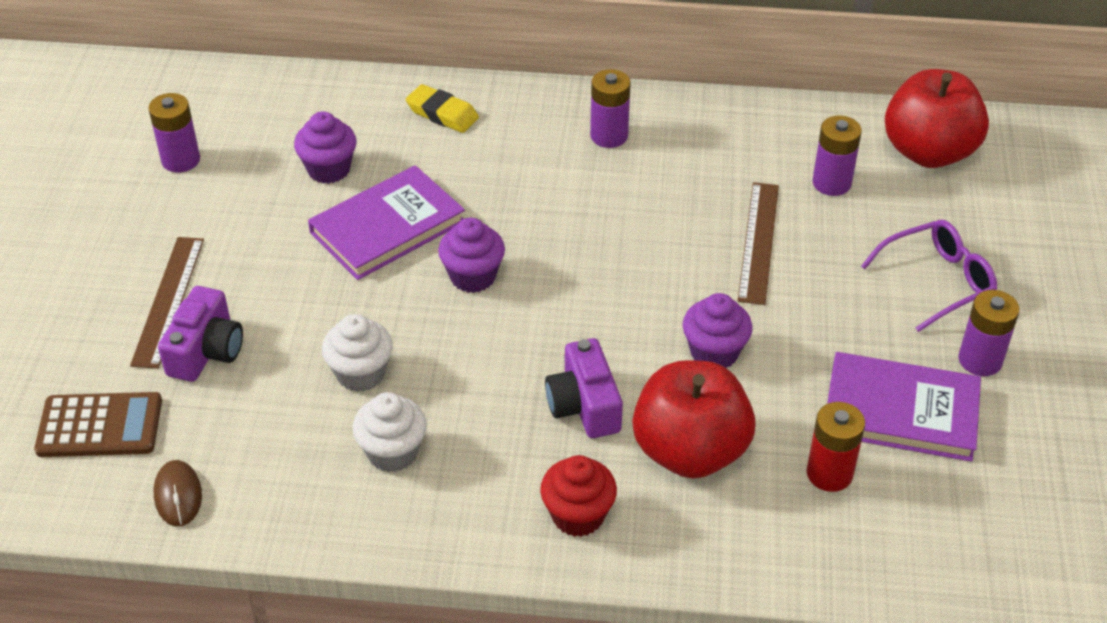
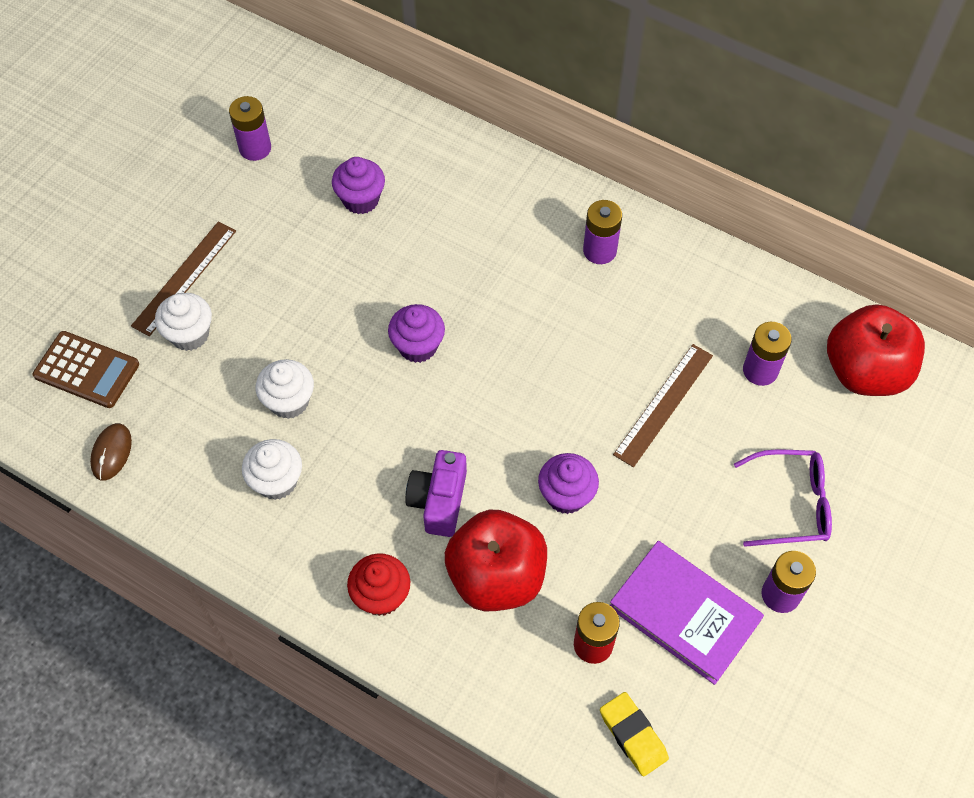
camera: 25 degrees right, 15 degrees up
purple camera [158,286,243,382] -> white cupcake [155,293,212,351]
purple book [308,165,465,280] -> none
yellow eraser [406,84,479,133] -> yellow eraser moved to [600,692,669,776]

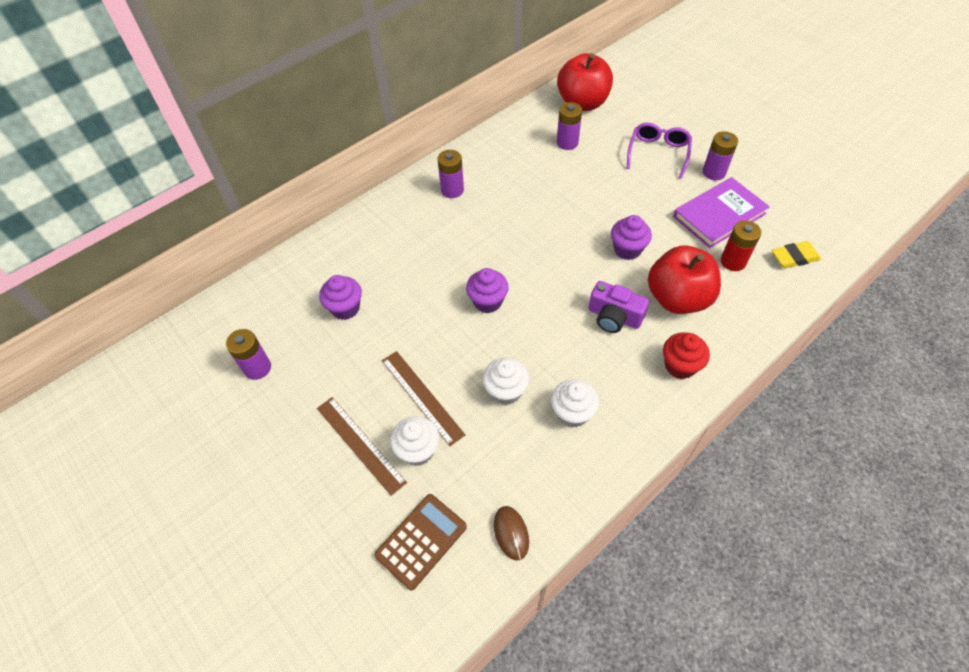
camera: 70 degrees left, 5 degrees down
brown mouse [90,423,132,481] -> brown mouse turned 45 degrees clockwise [494,506,529,560]
brown ruler [613,344,713,467] -> brown ruler moved to [382,351,465,446]

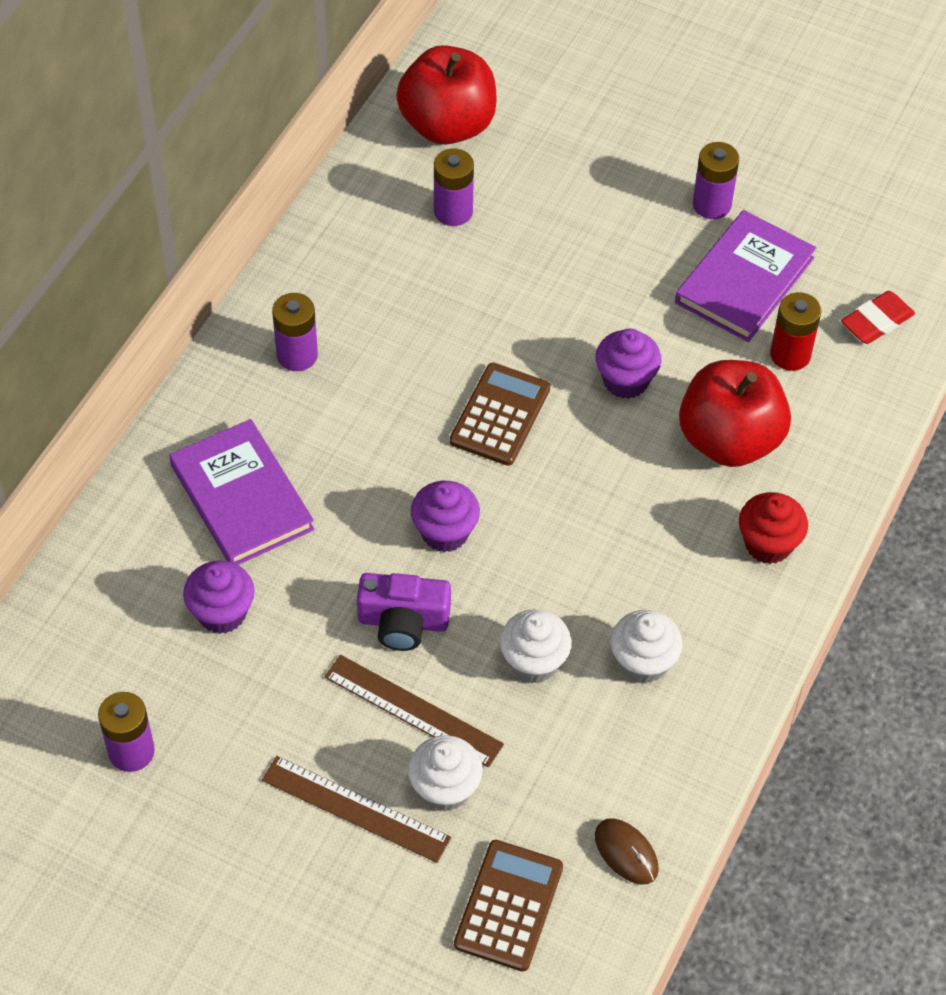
camera: 25 degrees left, 0 degrees up
purple camera [589,281,649,333] -> purple camera moved to [357,573,451,651]
purple glasses [627,123,692,179] -> none
yellow eraser [772,241,821,268] -> red eraser [841,291,915,344]
none -> purple book [169,419,314,565]
none -> brown calculator [450,363,550,466]

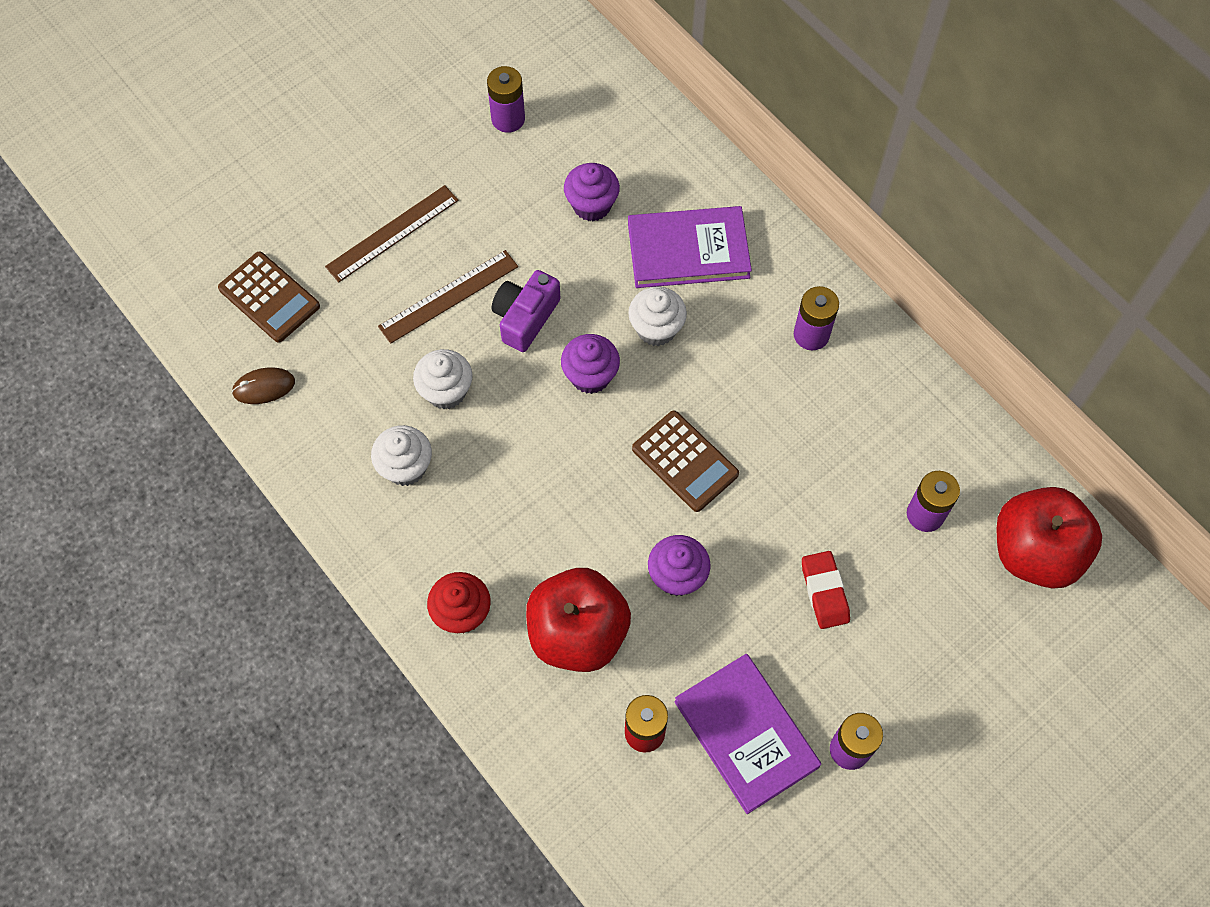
camera: 115 degrees right, 10 degrees up
white cupcake [408,735,483,812] -> white cupcake moved to [628,287,687,346]
red eraser [841,291,915,344] -> red eraser moved to [802,551,850,629]

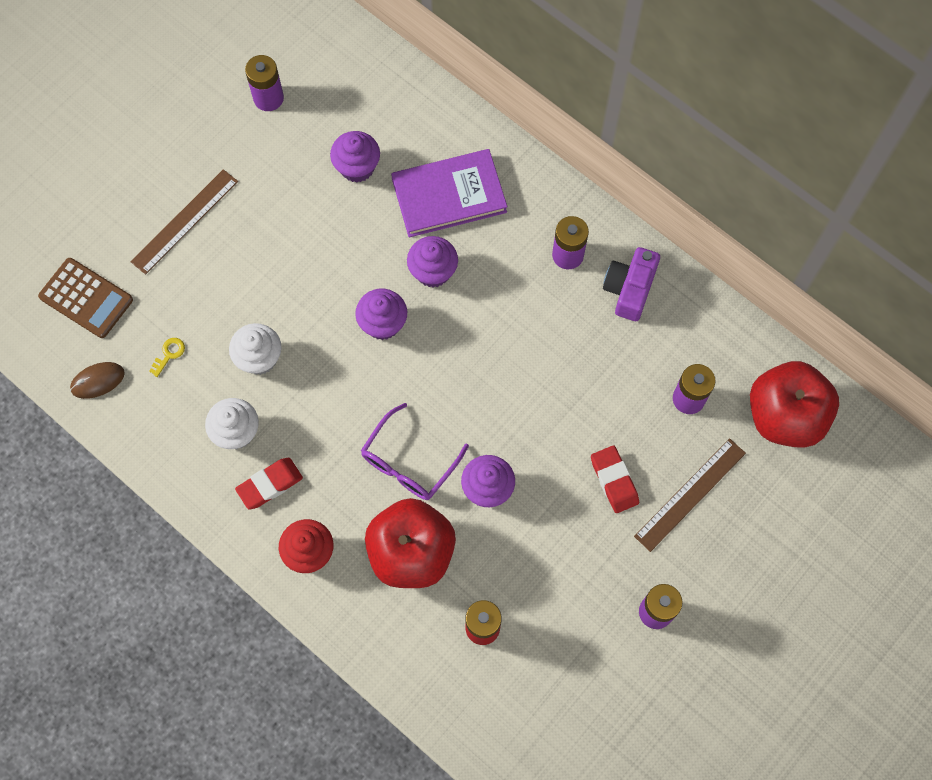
camera: 10 degrees left, 5 degrees up
brown ruler [378,250,518,344] -> brown ruler moved to [634,438,746,552]
purple camera [492,270,561,352] -> purple camera moved to [603,247,660,321]
white cupcake [628,287,687,346] -> purple cupcake [407,236,458,288]
brown calculator [632,411,739,512] -> none
purple book [674,654,821,814] -> none
none -> yellow key [149,338,185,377]
none -> red eraser [235,458,303,510]
none -> purple glasses [361,403,469,500]

